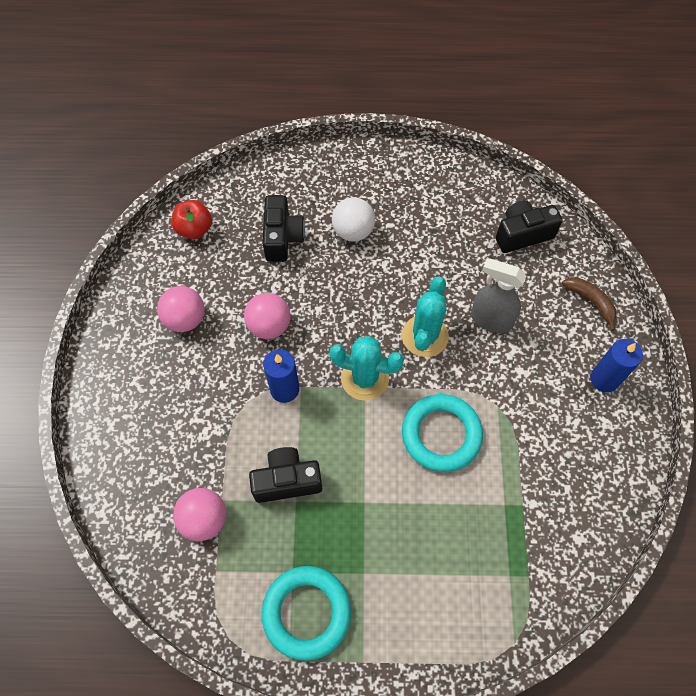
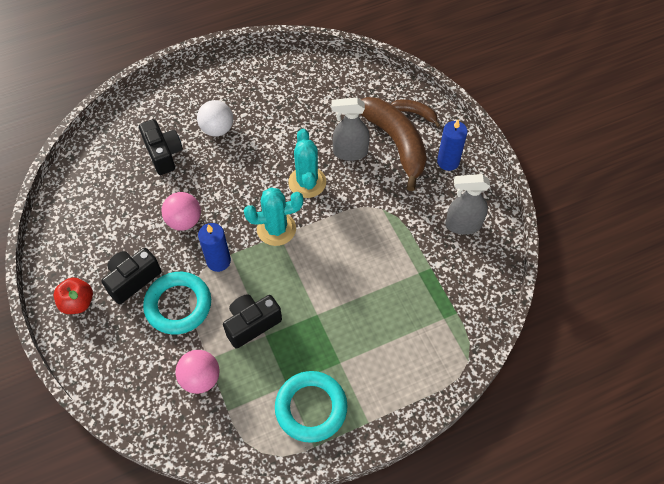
camera: 25 degrees left, 5 degrees down
pink ball [157,286,204,332] -> none
red apple [172,200,212,239] -> red apple moved to [54,277,93,314]
turquoise ring [402,394,483,472] -> turquoise ring moved to [143,272,211,335]
black camera [496,200,563,253] -> black camera moved to [102,248,161,304]
none -> brown banana [360,97,427,191]
none -> grey spray bottle [445,174,490,234]

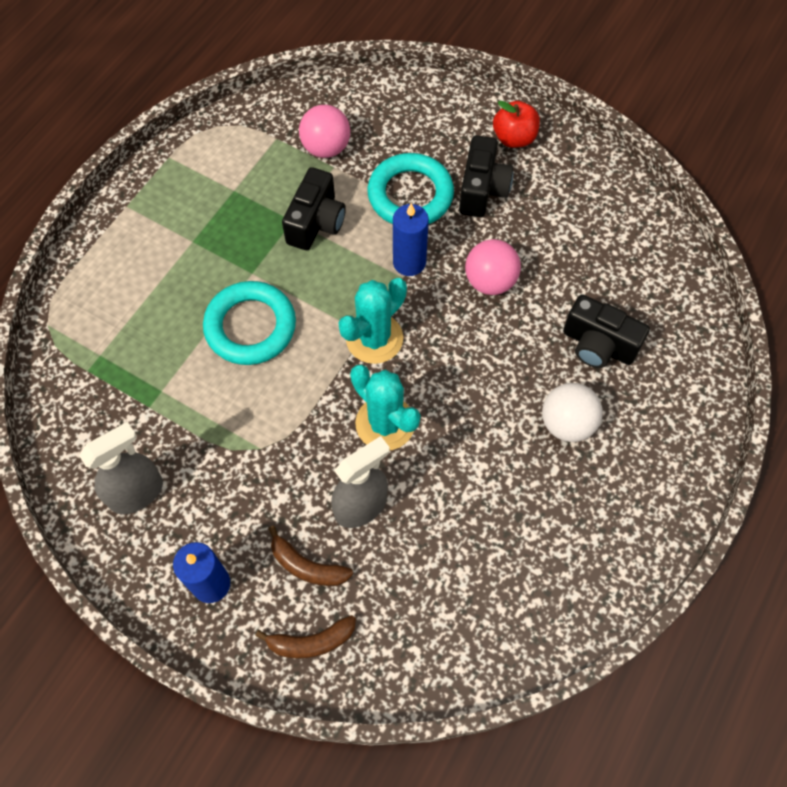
camera: 145 degrees right, 5 degrees up
turquoise ring [275,371,347,443] -> turquoise ring moved to [203,281,296,365]
brown banana [360,97,427,191] -> brown banana [268,526,353,586], size x0.47

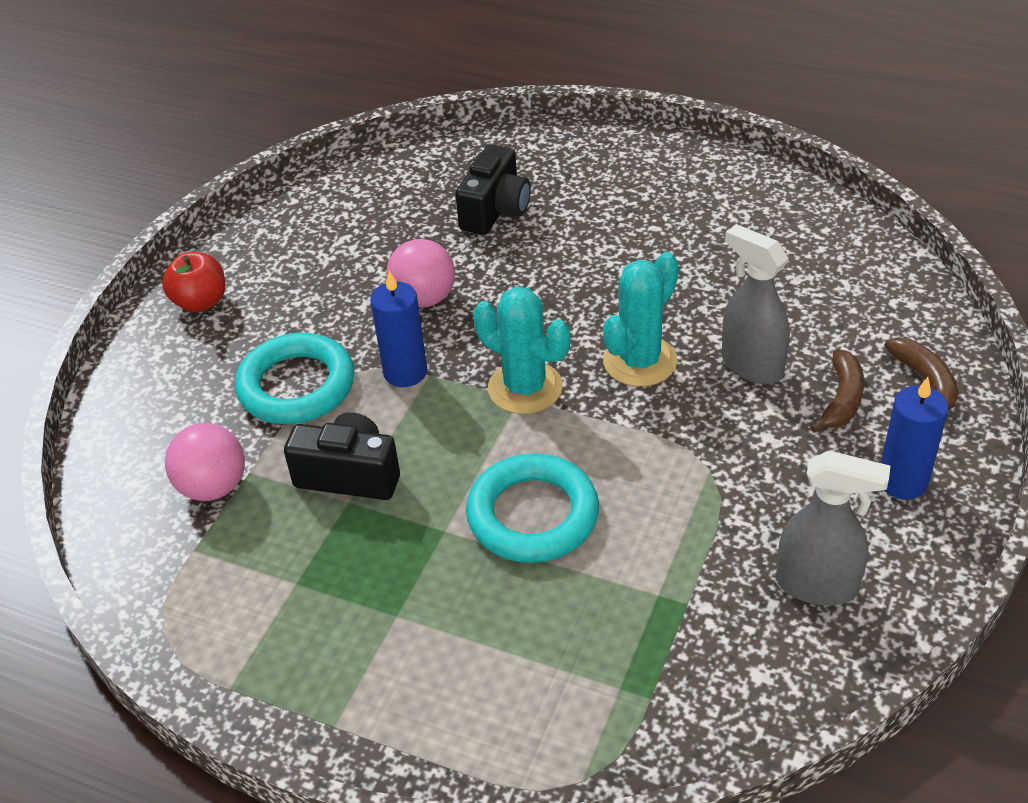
camera: 95 degrees left, 20 degrees down
grey spray bottle [79,422,163,514] -> grey spray bottle turned 150 degrees clockwise [776,451,890,605]
black camera [459,135,513,217] -> none
white ball [542,383,603,442] -> none

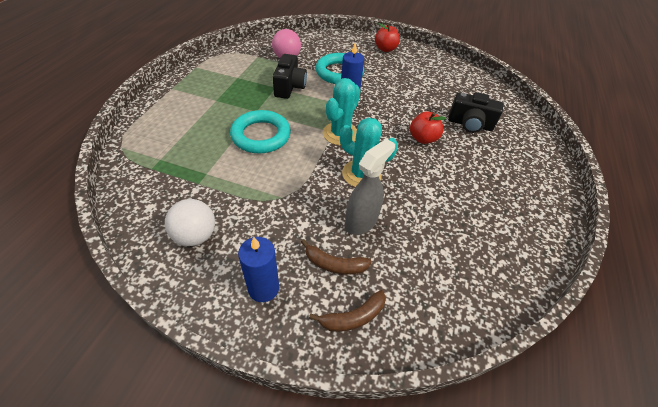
camera: 80 degrees right, 5 degrees up
pink ball [387,239,455,308] -> none
grey spray bottle [776,451,890,605] -> white ball [165,199,215,246]
none -> red apple [410,111,446,144]

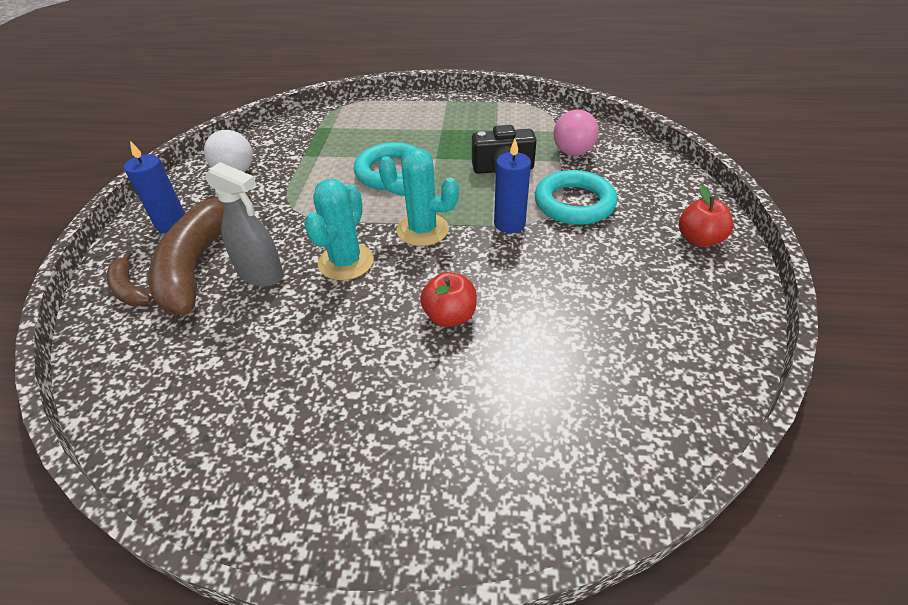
camera: 80 degrees right, 5 degrees down
brown banana [301,239,372,275] -> brown banana [148,192,251,315], size x2.12
black camera [448,92,503,133] -> none

